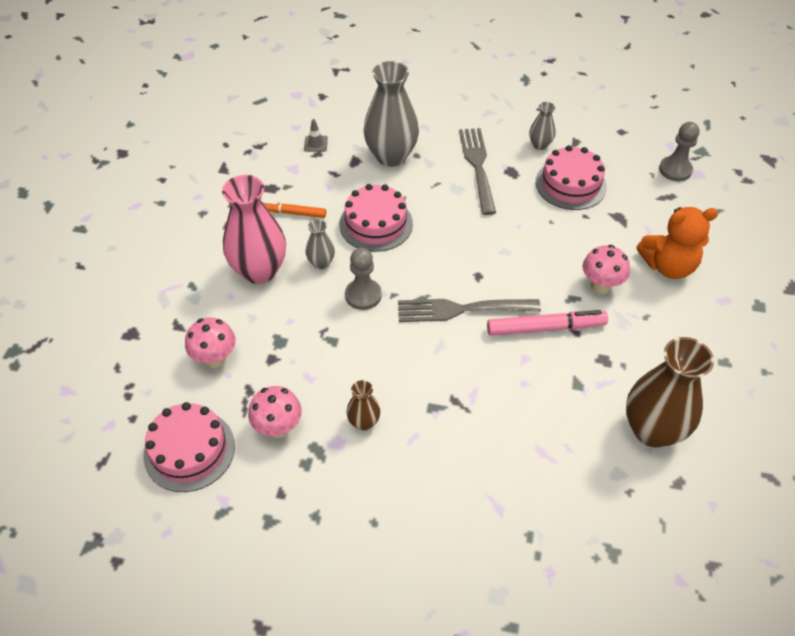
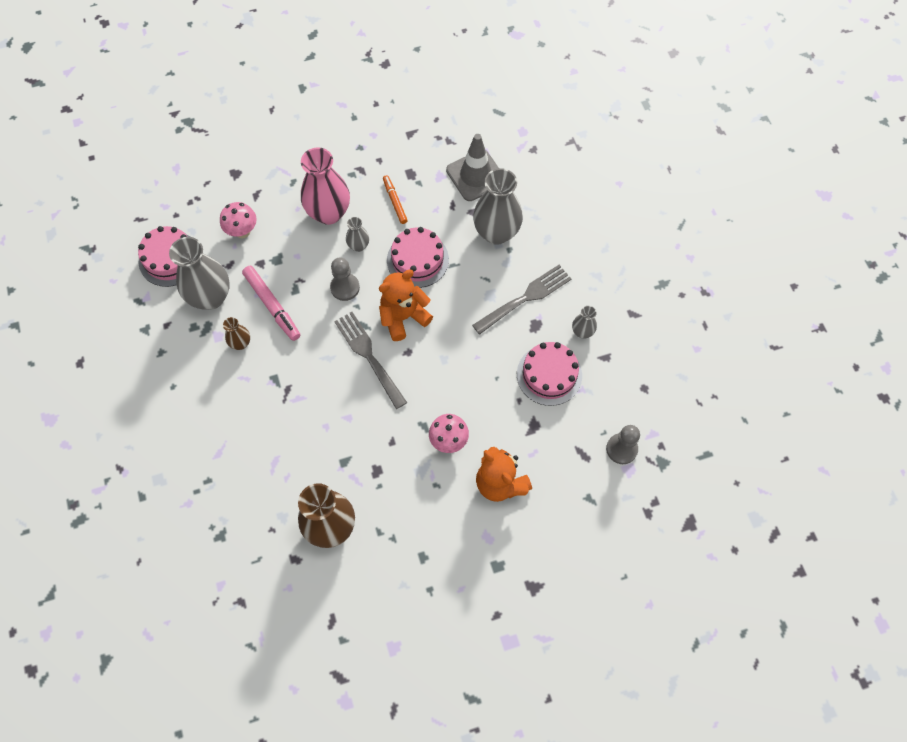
camera: 60 degrees right, 15 degrees up
pink mushroom [248,386,302,438] -> grey vase [169,237,230,310]
grey traffic cone [304,119,328,152] -> grey traffic cone [446,134,499,201], size x2.37
pink marker [487,310,608,336] -> pink marker moved to [242,266,300,341]
none -> orange teddy bear [379,270,433,341]

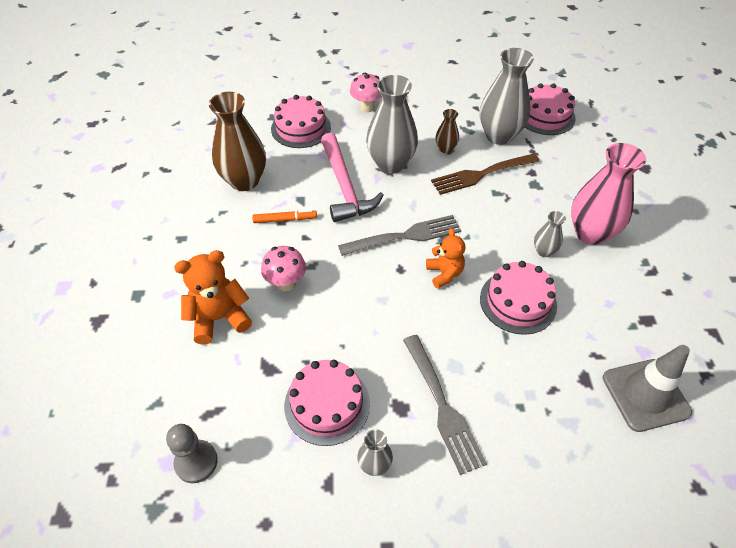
camera: 105 degrees right, 15 degrees down
pink mushroom [220,202,257,238] -> pink mushroom moved to [350,73,382,112]
pink marker [242,266,300,341] -> brown fork [431,154,540,195]
grey pawn [330,257,360,301] -> none
orange teddy bear [379,270,433,341] -> orange teddy bear [426,228,465,289], size x0.65
orange marker [383,175,408,224] -> orange marker moved to [252,210,317,223]
grey vase [473,168,523,245] -> grey vase moved to [366,75,418,174]
none -> pink cake [271,95,331,148]
none -> pink hammer [321,133,383,222]

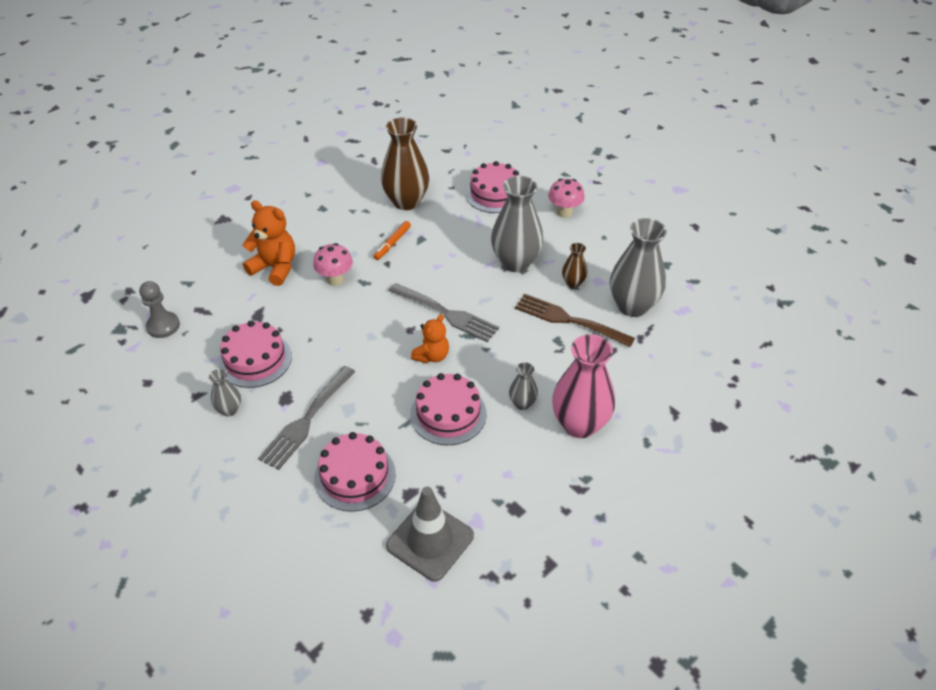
camera: 50 degrees right, 5 degrees down
orange marker [252,210,317,223] -> orange marker turned 75 degrees clockwise [373,221,411,260]
pink hammer [321,133,383,222] -> none
pink cake [525,83,575,135] -> pink cake moved to [314,432,396,512]

